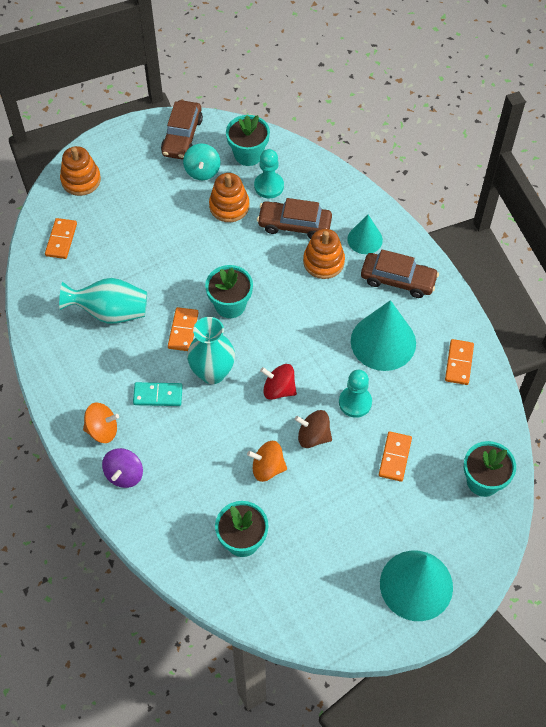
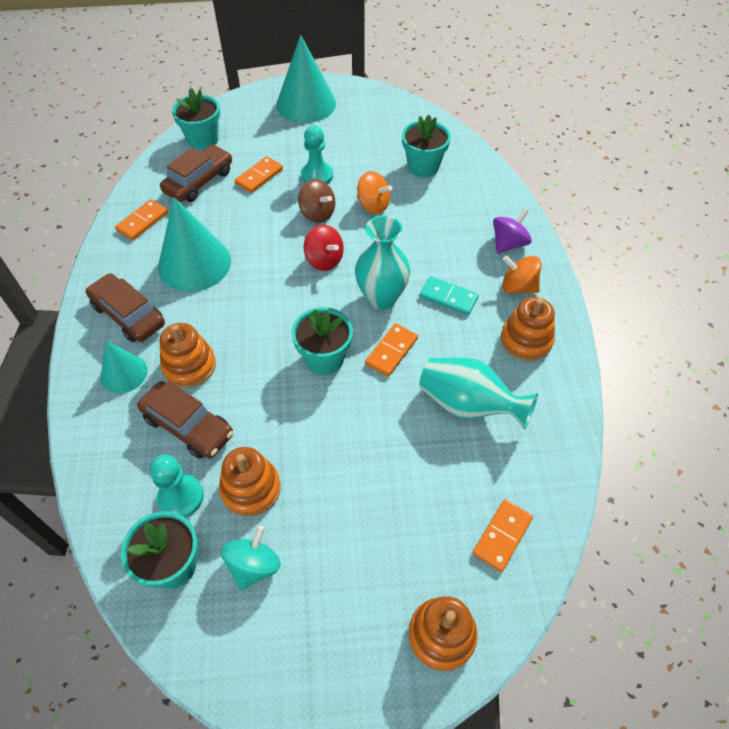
camera: 155 degrees left, 5 degrees down
brown car [161,100,203,160] -> brown car moved to [160,145,232,202]
turquoise pawn [339,370,372,418] -> turquoise pawn moved to [301,125,333,184]
none -> orange stacking toy [501,297,555,361]

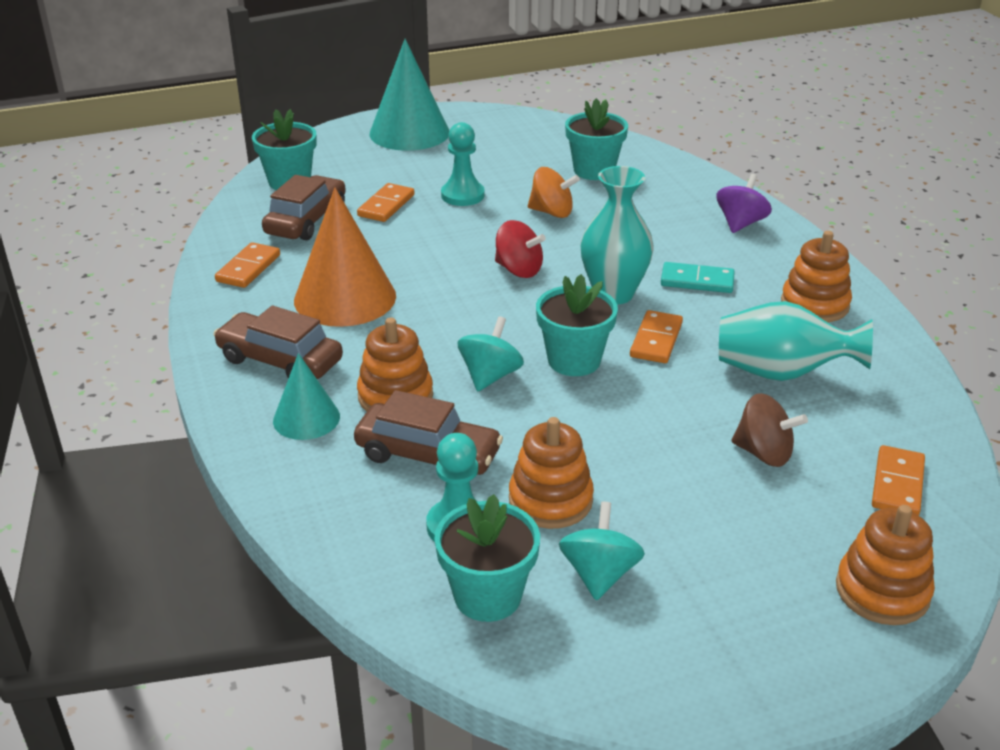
camera: 15 degrees left, 20 degrees down
turquoise cone [158,197,231,292] -> orange cone [294,188,396,327]
brown spinning top [298,179,335,223] -> brown spinning top moved to [731,393,808,467]
orange spinning top [502,255,541,293] -> none
none -> turquoise spinning top [458,316,524,391]

